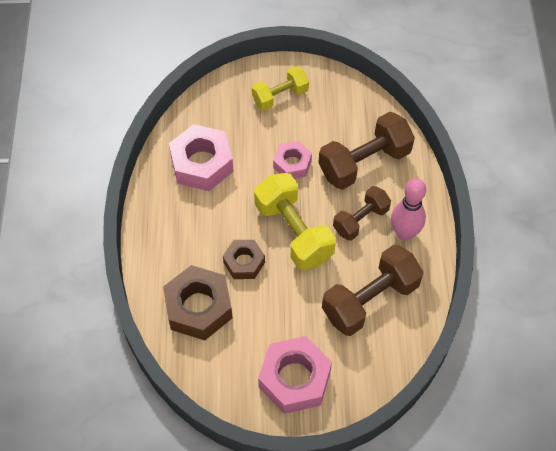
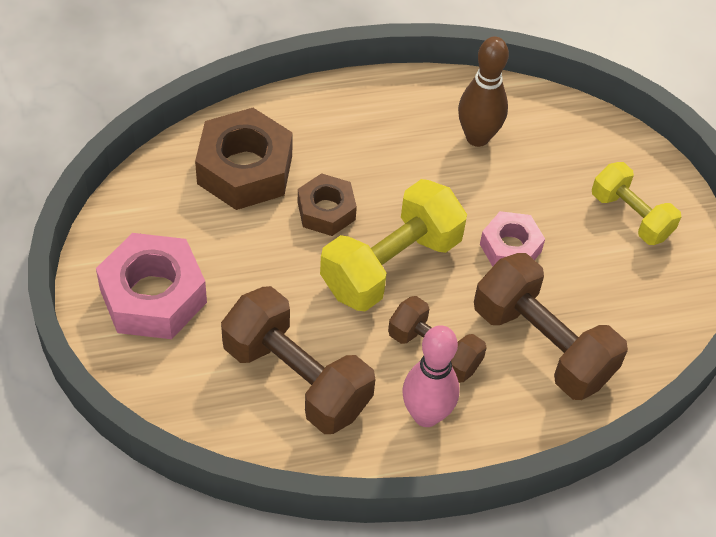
camera: 75 degrees right, 5 degrees down
pink nut [169,124,234,191] -> brown bowling pin [458,37,509,147]

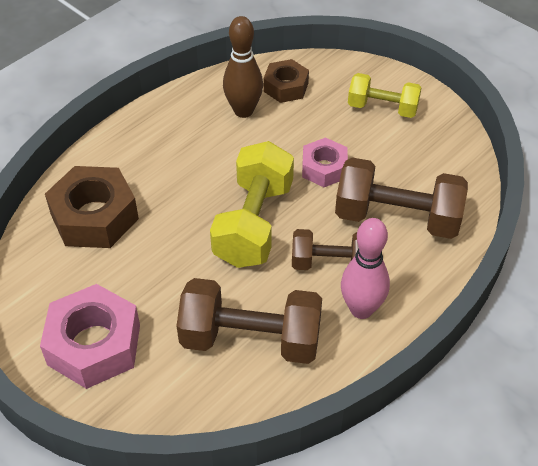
camera: 30 degrees left, 5 degrees down
brown nut [298,173,357,236] -> brown nut moved to [263,59,309,103]

